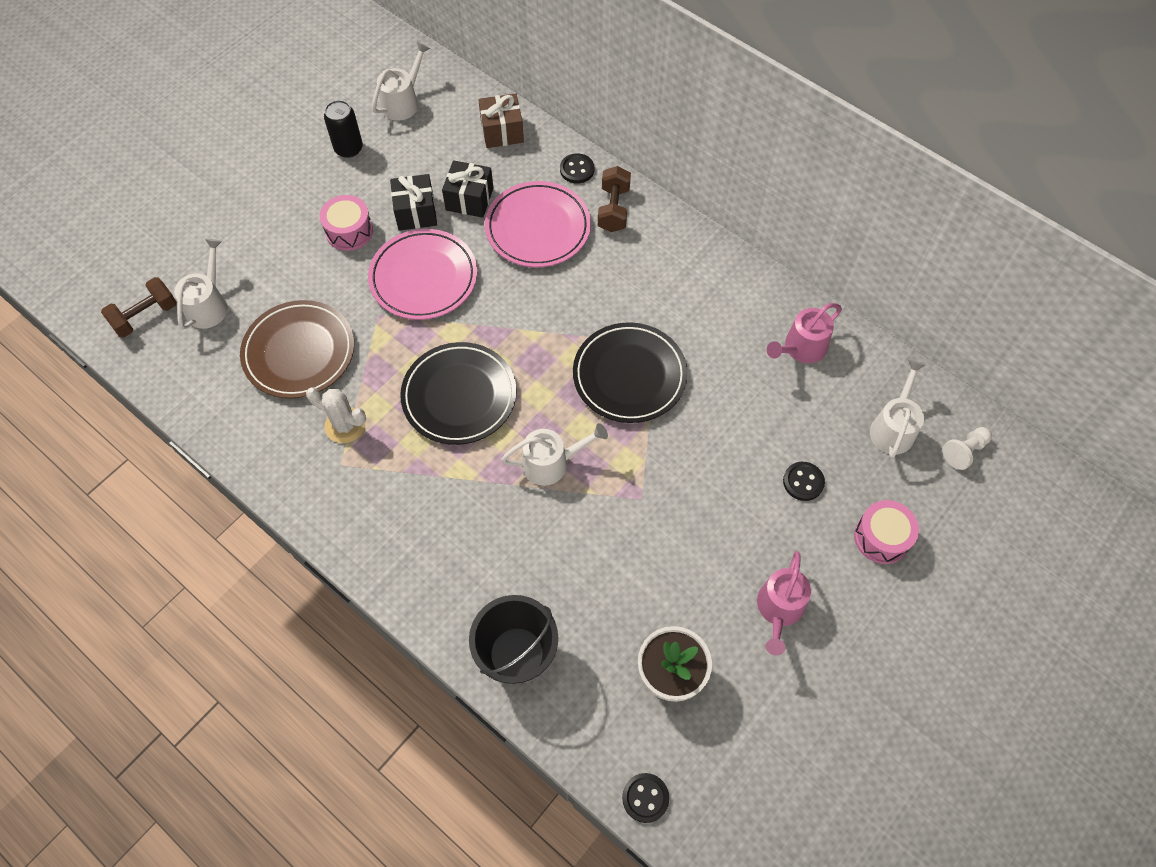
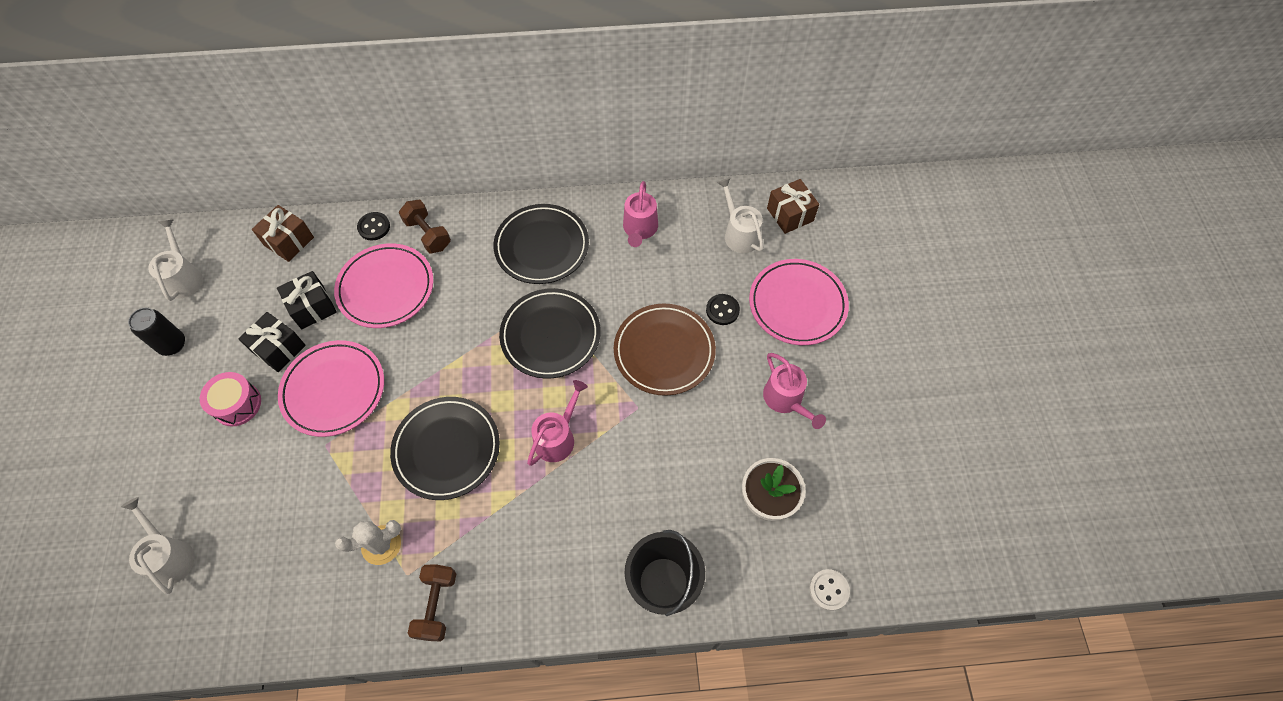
camera: 45 degrees left, 0 degrees up
brown dumbbell [101,277,177,338] -> brown dumbbell moved to [408,564,456,641]
brown plate [240,300,354,398] -> brown plate moved to [614,303,716,396]
white watering can [501,423,608,486] -> pink watering can [527,380,588,466]
black button [622,773,669,823] -> white button [809,569,850,611]
pink drum [854,500,919,564] -> pink plate [749,259,849,345]
white pawn [942,427,992,470] -> brown gift [767,179,819,234]
none -> black plate [493,204,589,284]

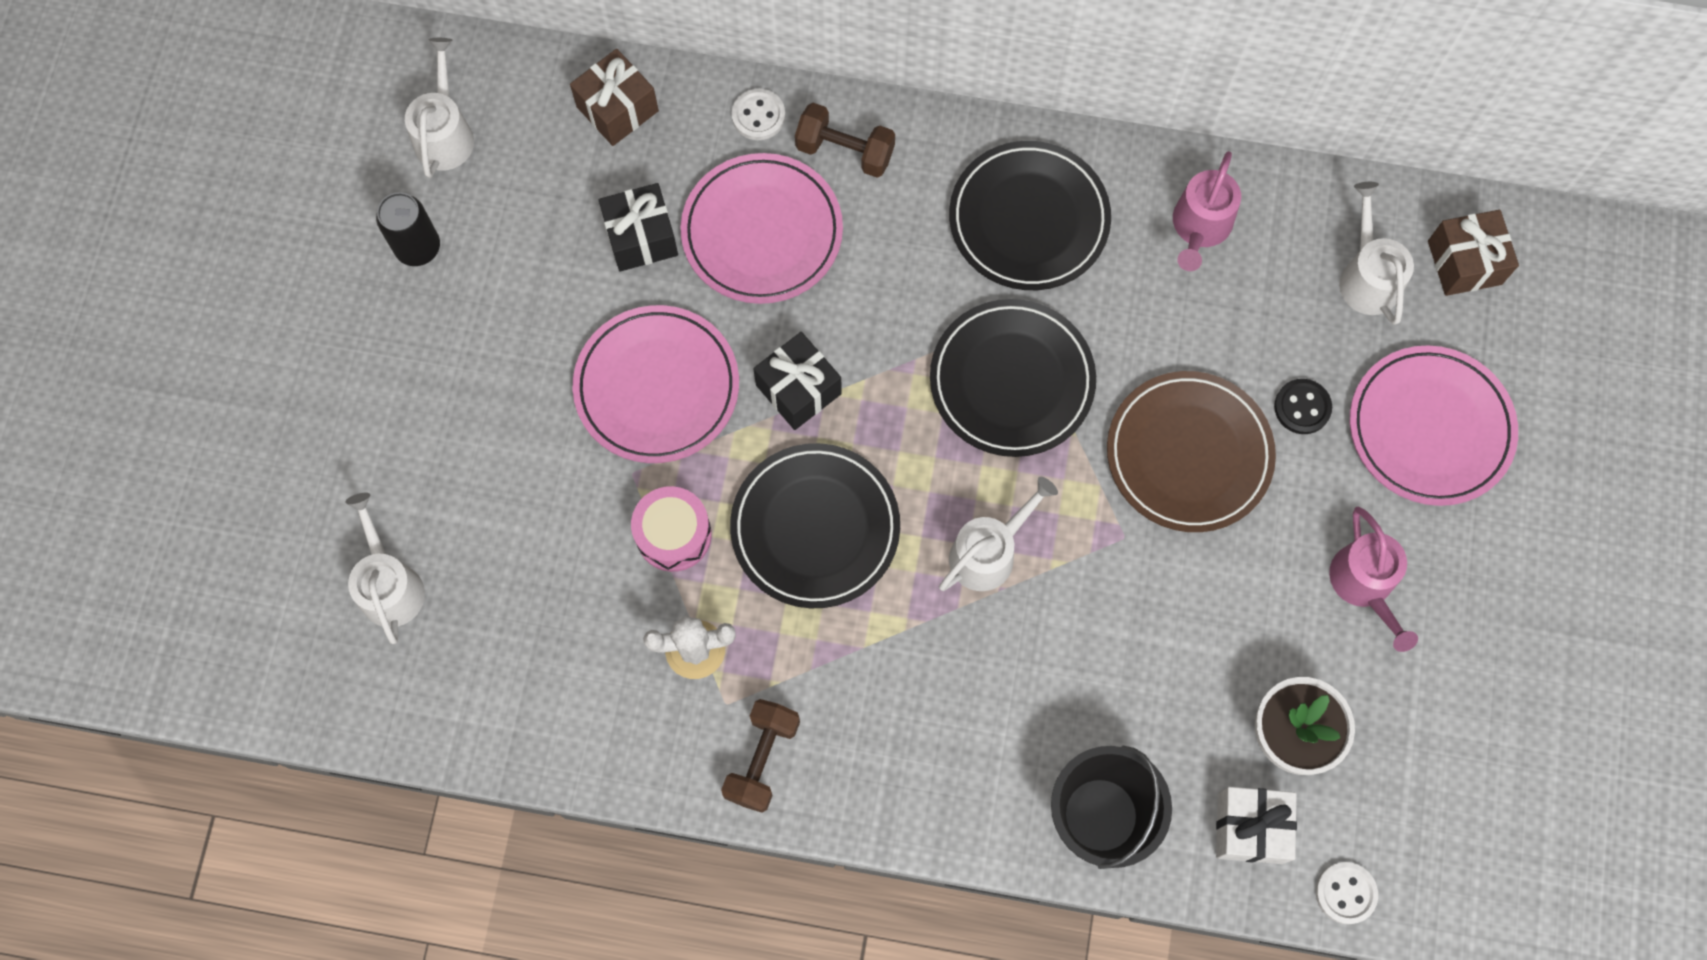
camera: 15 degrees right, 10 degrees up
pink drum [200,372,261,426] -> pink drum moved to [631,486,712,572]
black gift [238,312,306,372] -> black gift moved to [753,332,842,430]
black button [357,212,390,241] -> white button [732,89,785,140]
brown dumbbell [399,200,451,253] -> brown dumbbell turned 45 degrees counterclockwise [795,103,895,178]
pink watering can [527,380,588,466] -> white watering can [939,477,1058,591]
none -> white gift [1216,787,1297,864]

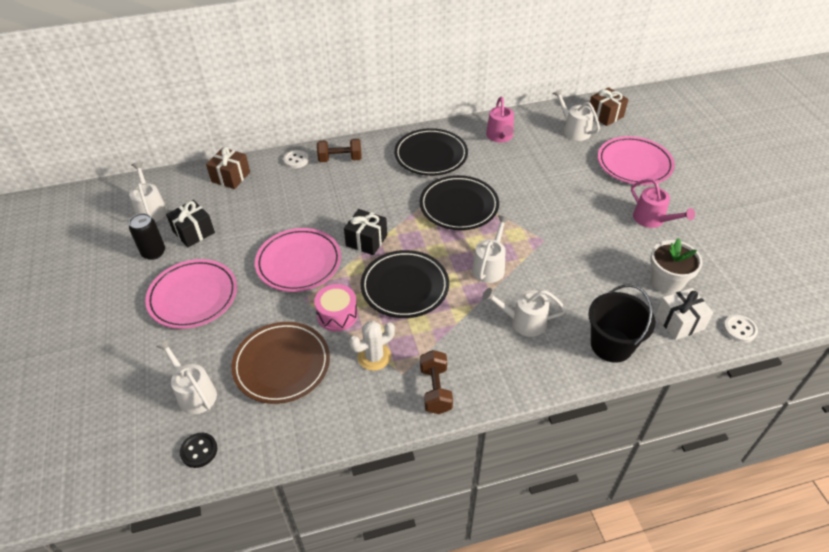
camera: 25 degrees left, 25 degrees down
black gift [599,183,678,272] -> black gift moved to [166,200,215,247]
pink plate [680,153,843,304] -> pink plate moved to [145,259,237,329]
brown plate [1107,371,1276,532] -> brown plate moved to [231,322,330,404]
black button [1274,379,1332,434] -> black button moved to [180,433,217,468]
none -> white watering can [482,288,566,337]

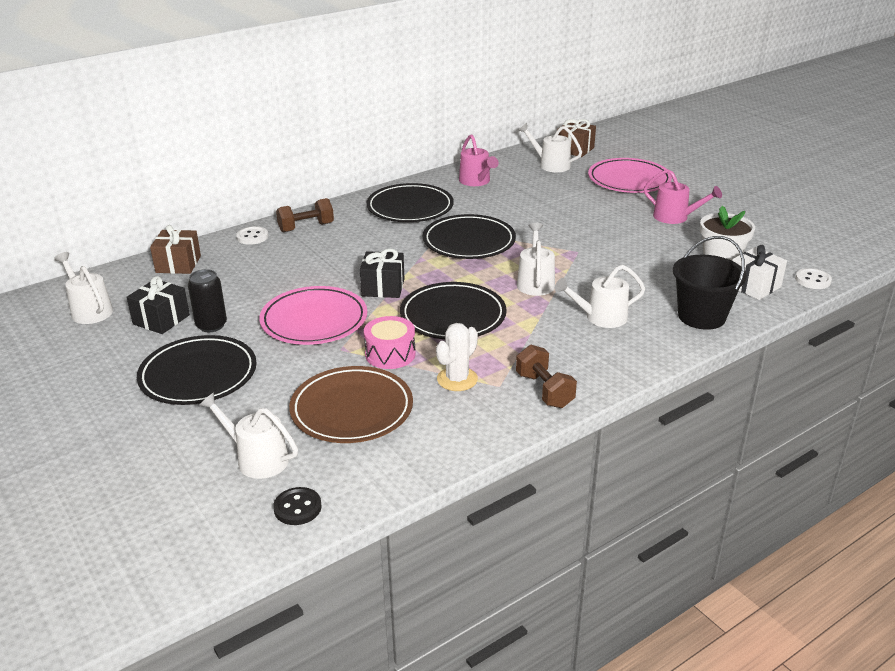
camera: 20 degrees left, 15 degrees down
black can [129,213,165,260] -> black can moved to [188,269,227,332]
pink plate [145,259,237,329] -> black plate [137,335,257,405]

